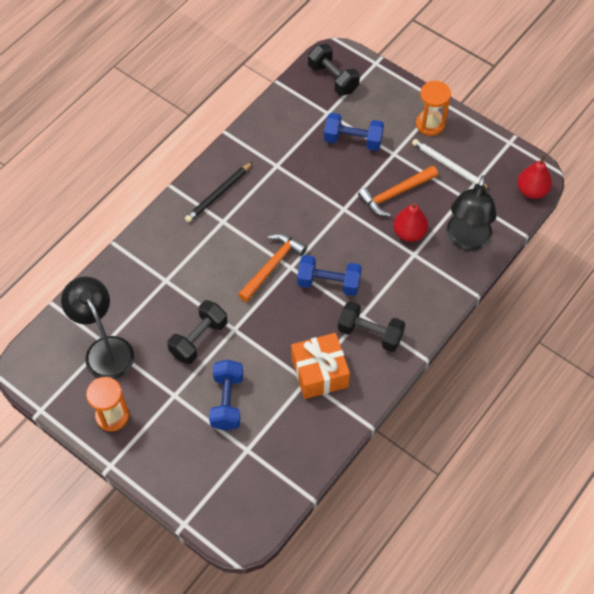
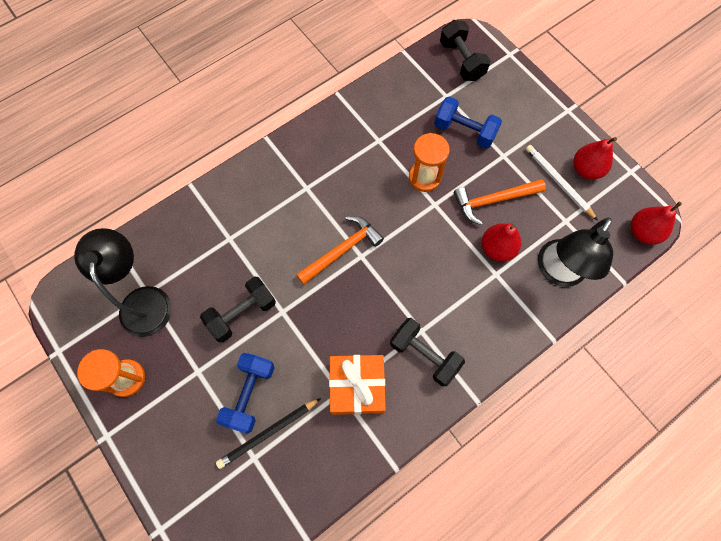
camera: 15 degrees right, 10 degrees up
black pencil [185,162,252,223] -> black pencil moved to [216,398,321,469]
blue dumbbell [297,255,362,296] -> none
orange hourglass [416,81,451,136] -> orange hourglass moved to [409,133,450,192]
none -> red pear [573,137,617,180]

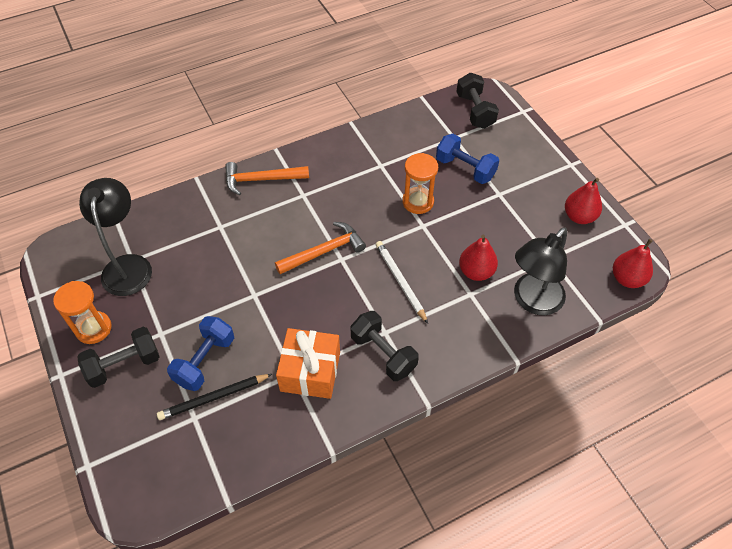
camera: 10 degrees right, 15 degrees down
black dumbbell [200,276,276,342] -> black dumbbell moved to [78,327,160,388]
orange hammer [454,179,546,225] -> orange hammer moved to [225,162,309,195]
white pencil [526,145,598,221] -> white pencil moved to [376,241,428,324]

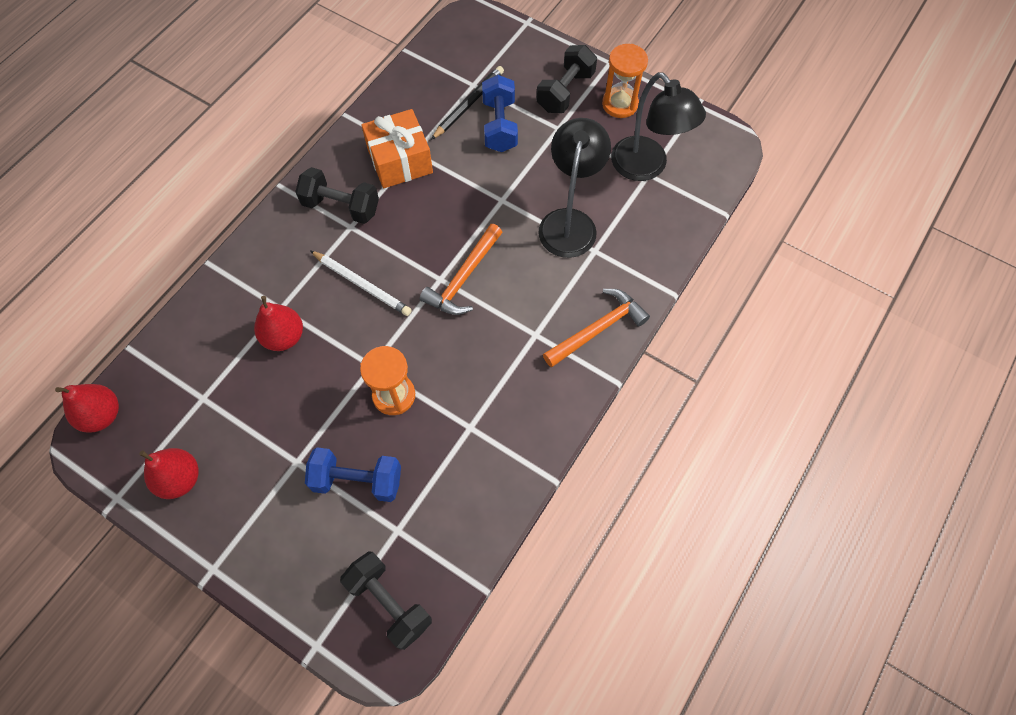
camera: 150 degrees right, 10 degrees up
black lamp [514,227,567,315] -> black lamp moved to [538,118,611,258]

